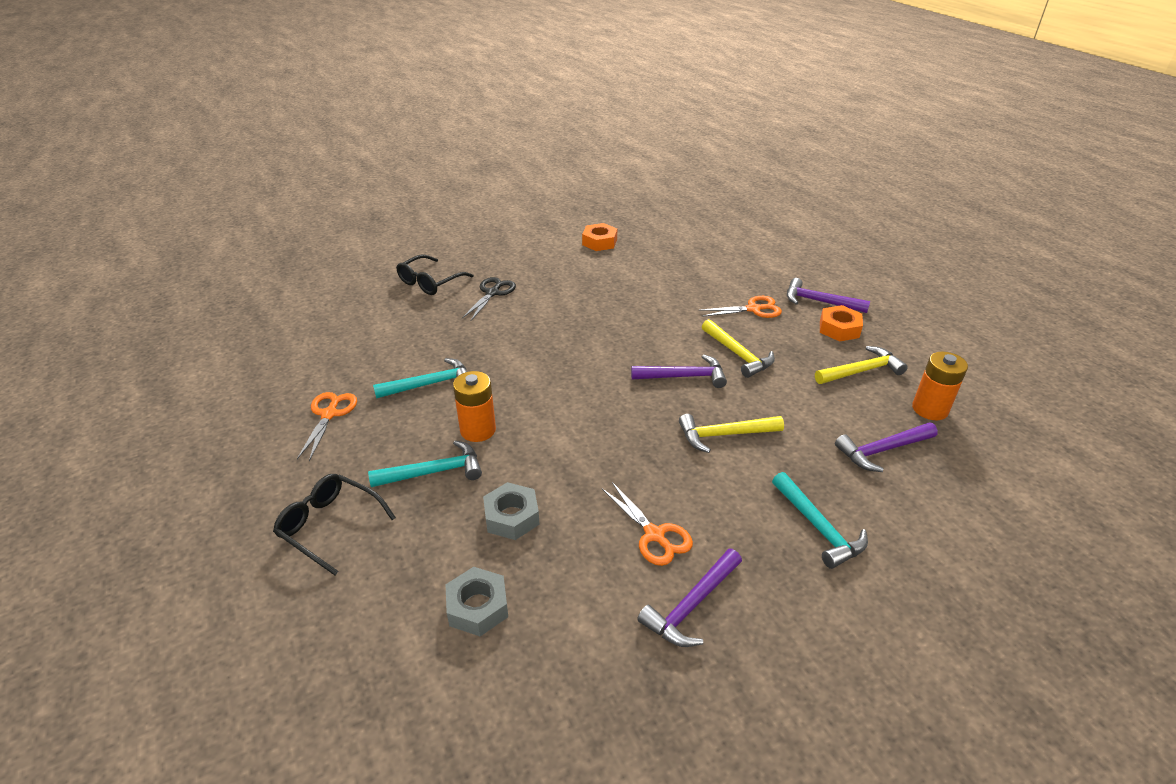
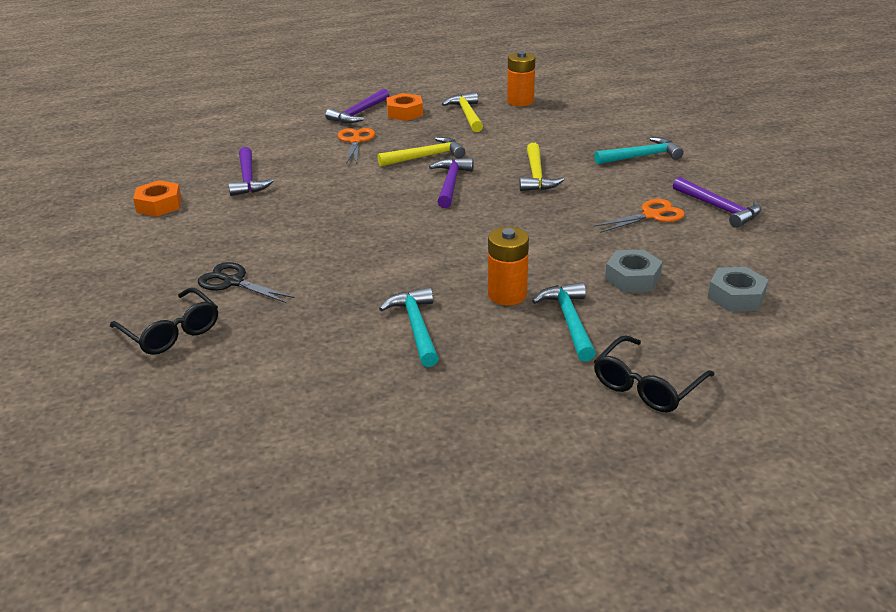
camera: 80 degrees left, 5 degrees down
orange scissors [297,392,357,461] -> none
purple hammer [835,423,938,472] -> purple hammer moved to [228,147,274,196]

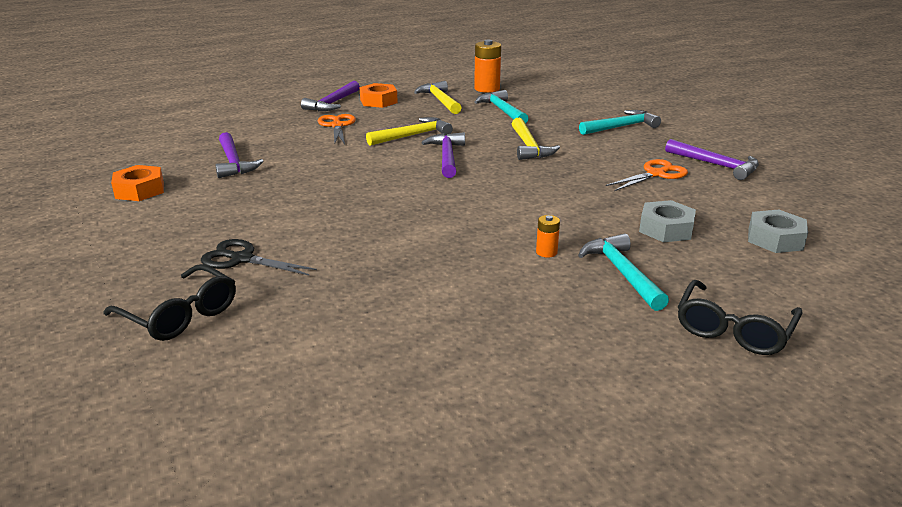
camera: 10 degrees left, 5 degrees down
turquoise hammer [379,287,439,367] -> turquoise hammer moved to [475,90,528,124]
orange battery [488,227,529,305] -> orange battery [536,215,560,258], size x0.51

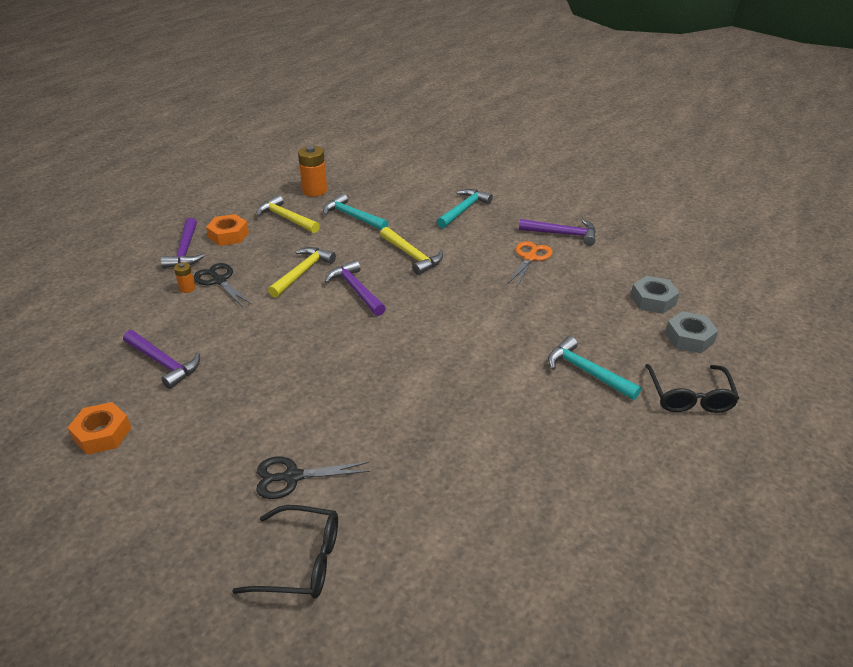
camera: 30 degrees left, 10 degrees up
orange scissors [318,114,356,144] -> black scissors [194,263,252,307]
orange battery [536,215,560,258] -> orange battery moved to [174,262,195,293]
grey nut [639,200,696,242] -> grey nut moved to [665,311,718,353]

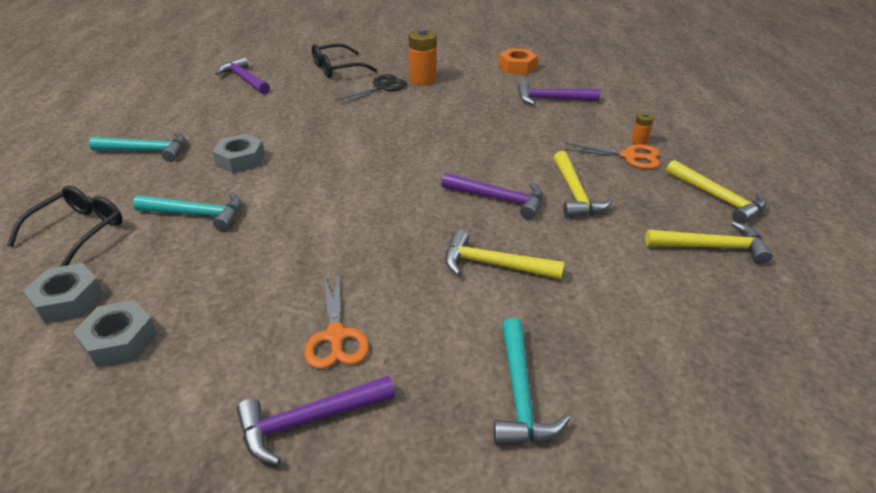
camera: 145 degrees right, 0 degrees up
purple hammer [161,218,204,268] -> purple hammer moved to [215,57,270,94]
black scissors [194,263,252,307] -> orange scissors [565,143,660,169]
orange nut [206,214,249,246] -> yellow hammer [666,160,767,224]
orange battery [298,146,327,197] -> orange battery moved to [409,28,437,85]
turquoise hammer [323,193,389,230] -> turquoise hammer moved to [89,132,185,162]
black glasses [645,364,740,413] -> black glasses turned 60 degrees clockwise [7,186,123,267]
none -> grey nut [212,134,265,173]

